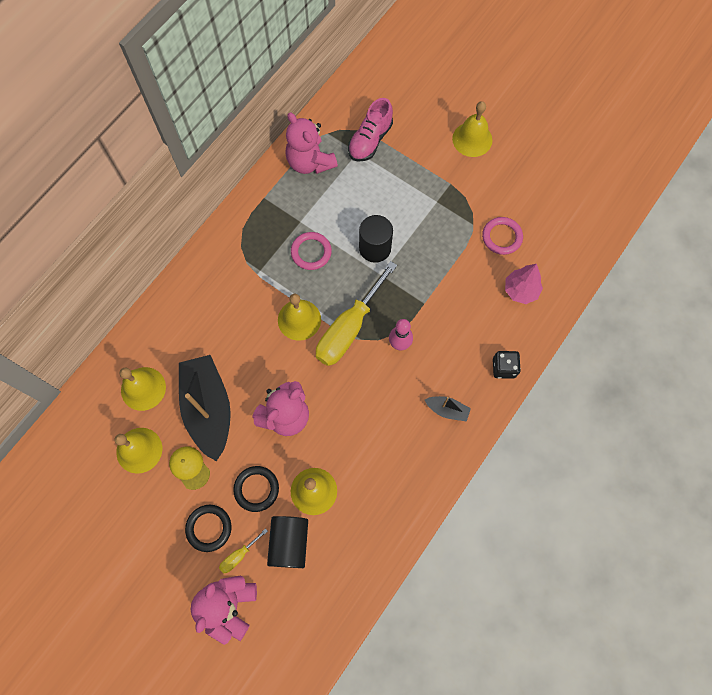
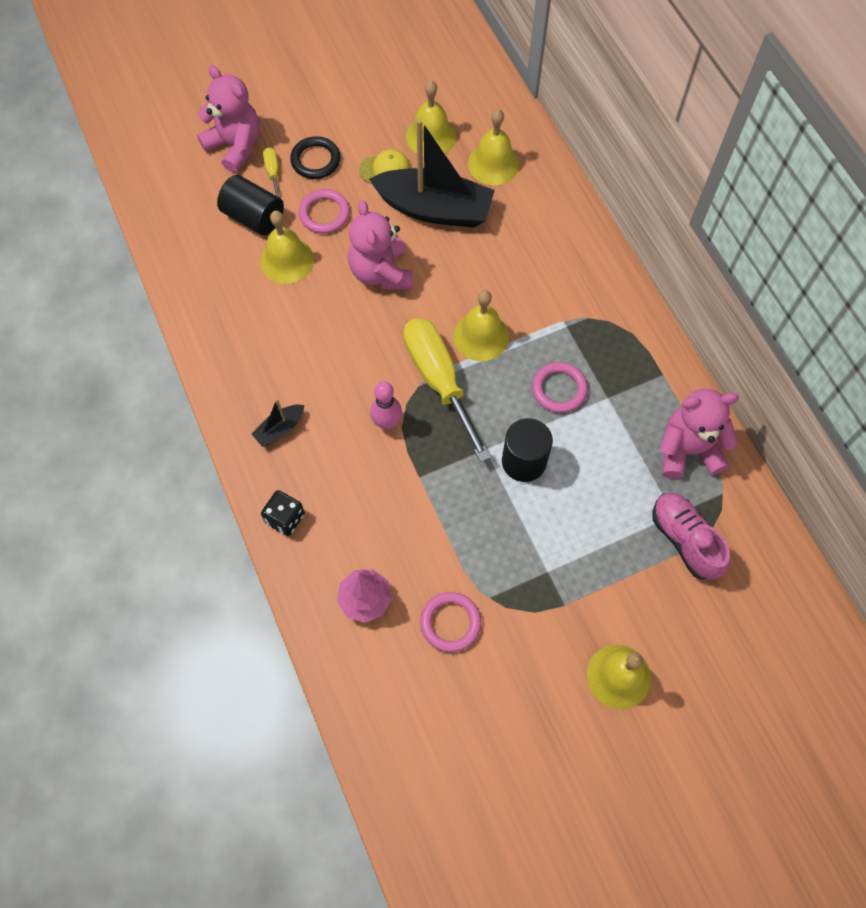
camera: 120 degrees right, 5 degrees down
black ring [233,466,279,512] -> pink ring [298,189,350,234]

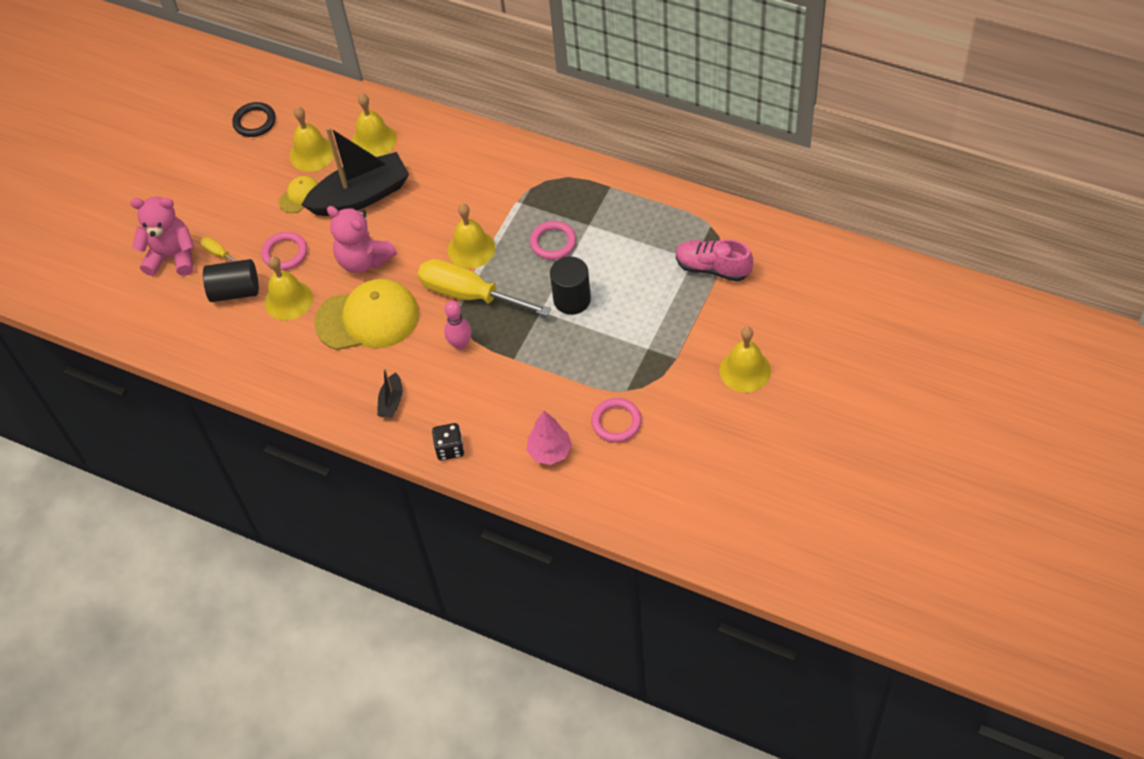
camera: 35 degrees left, 10 degrees down
black ring [290,136,341,179] -> black ring moved to [232,102,276,137]
pink teddy bear [659,389,739,479] -> none
none -> yellow cap [314,279,419,350]

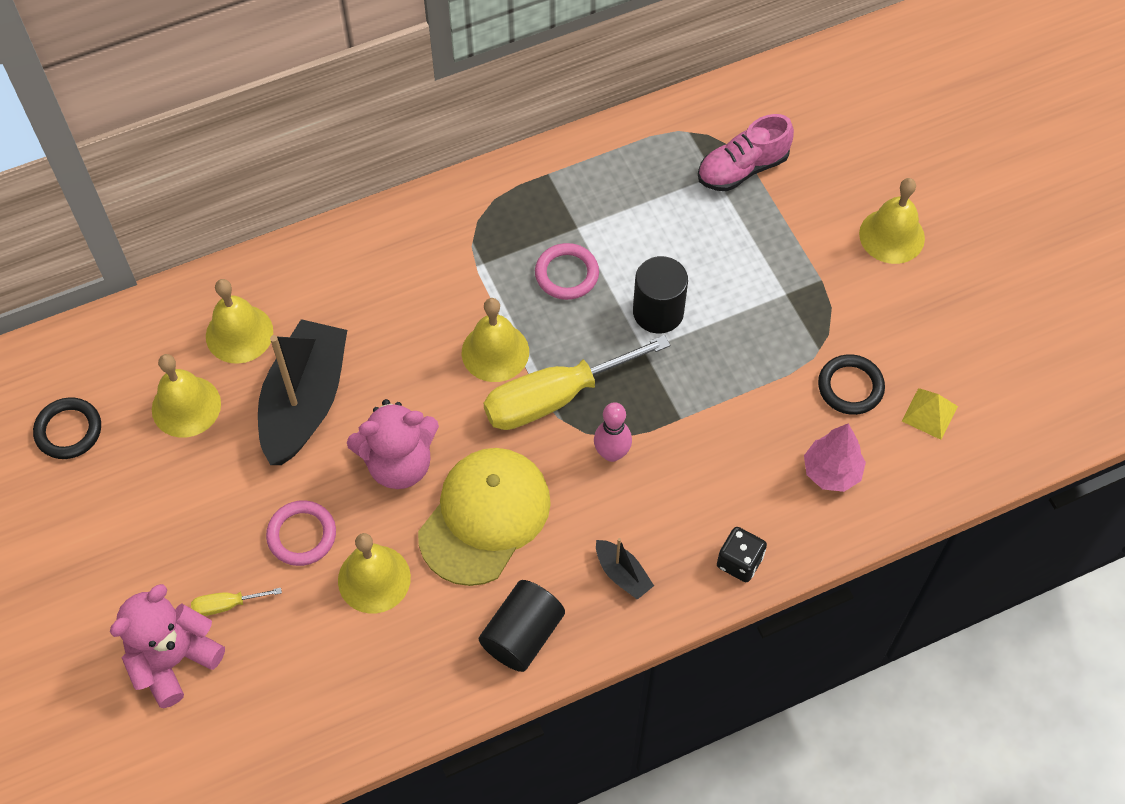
camera: 55 degrees left, 5 degrees up
black cylinder [203,259,259,302] -> black cylinder moved to [479,580,565,672]
yellow cap [278,176,318,213] -> none
pink ring [591,398,642,443] -> black ring [818,354,885,415]
none -> yellow pyramid [902,388,958,440]

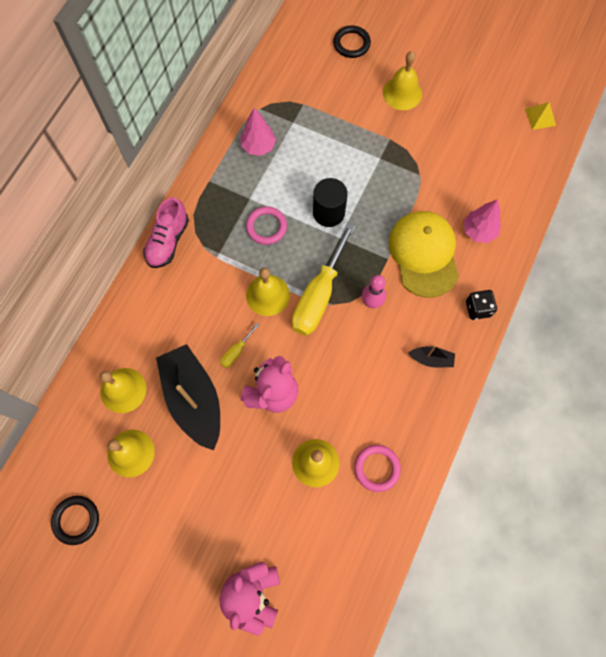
camera: 40 degrees left, 10 degrees up
yellow screwdriver [191,588,282,616] -> yellow screwdriver moved to [220,323,259,368]
pink ring [266,500,336,566] -> pink ring moved to [354,445,401,492]
yellow cap [418,448,551,586] -> yellow cap moved to [389,211,459,298]
black cylinder [479,580,565,672] -> none
pink shoe [698,114,794,191] -> pink shoe moved to [143,197,189,268]
black ring [818,354,885,415] -> black ring moved to [333,25,371,58]
yellow pyramid [902,388,958,440] -> yellow pyramid moved to [525,102,556,130]
none -> pink tree [241,108,276,156]

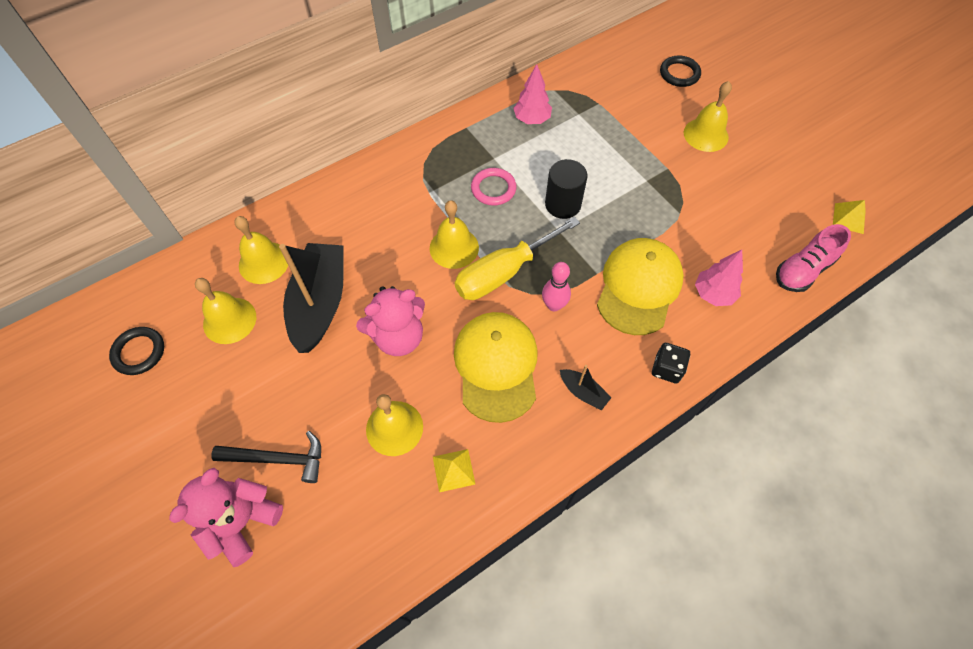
camera: 30 degrees right, 10 degrees down
pink shoe [143,197,189,268] -> pink shoe moved to [776,224,851,292]
yellow screwdriver [220,323,259,368] -> none
pink ring [354,445,401,492] -> yellow pyramid [433,449,475,492]
none -> black hammer [212,431,321,483]
none -> yellow cap [454,312,538,423]

